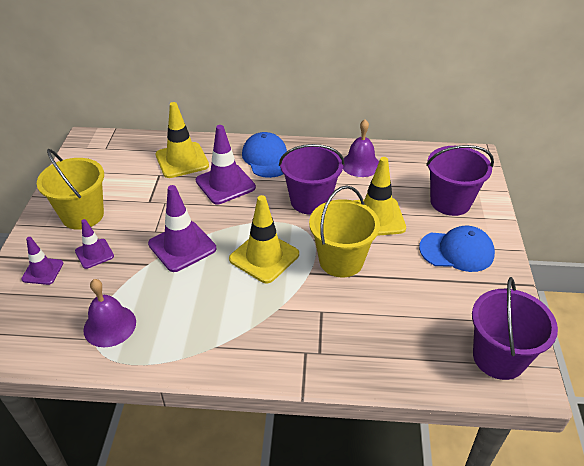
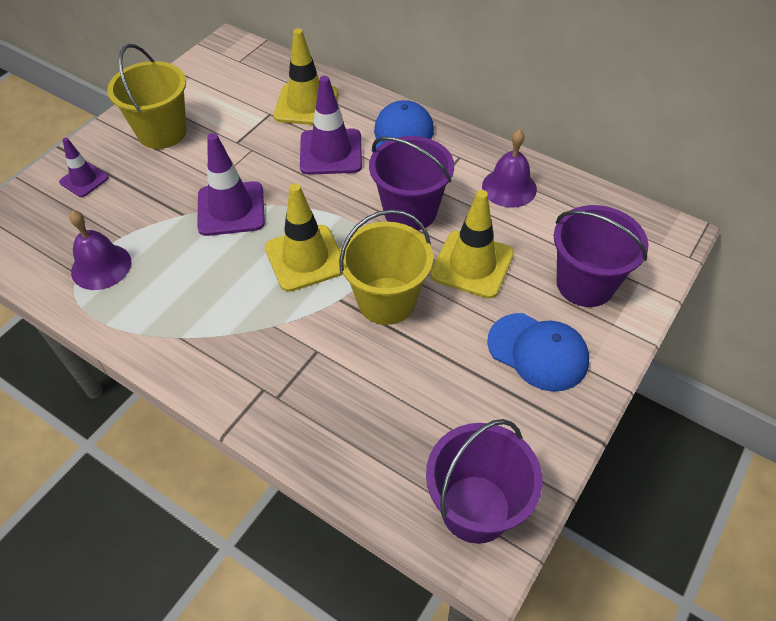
camera: 30 degrees right, 10 degrees up
purple traffic cone [75,219,114,269] -> none

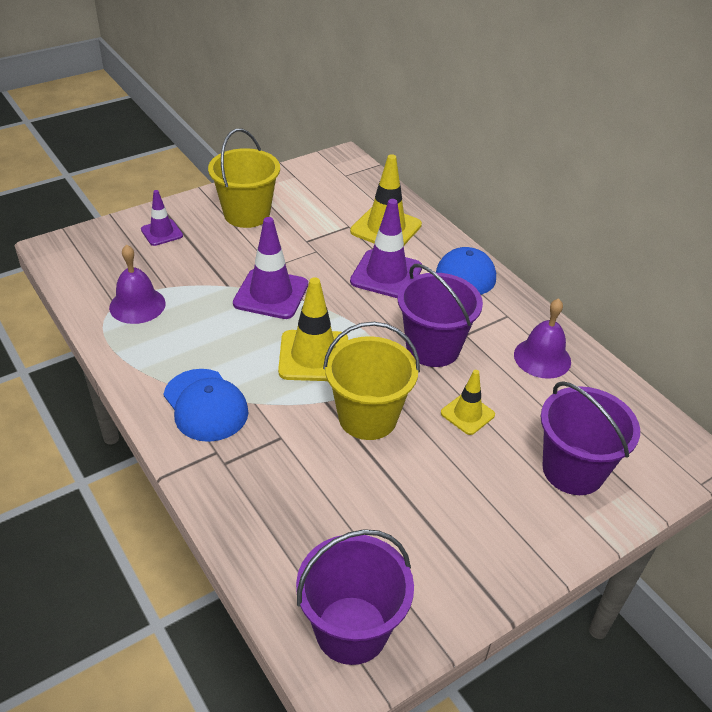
camera: 20 degrees right, 10 degrees down
yellow traffic cone [431,190,514,299] -> yellow traffic cone [441,370,495,435], size x0.58
blue cap [487,313,589,392] -> blue cap moved to [163,369,249,442]

